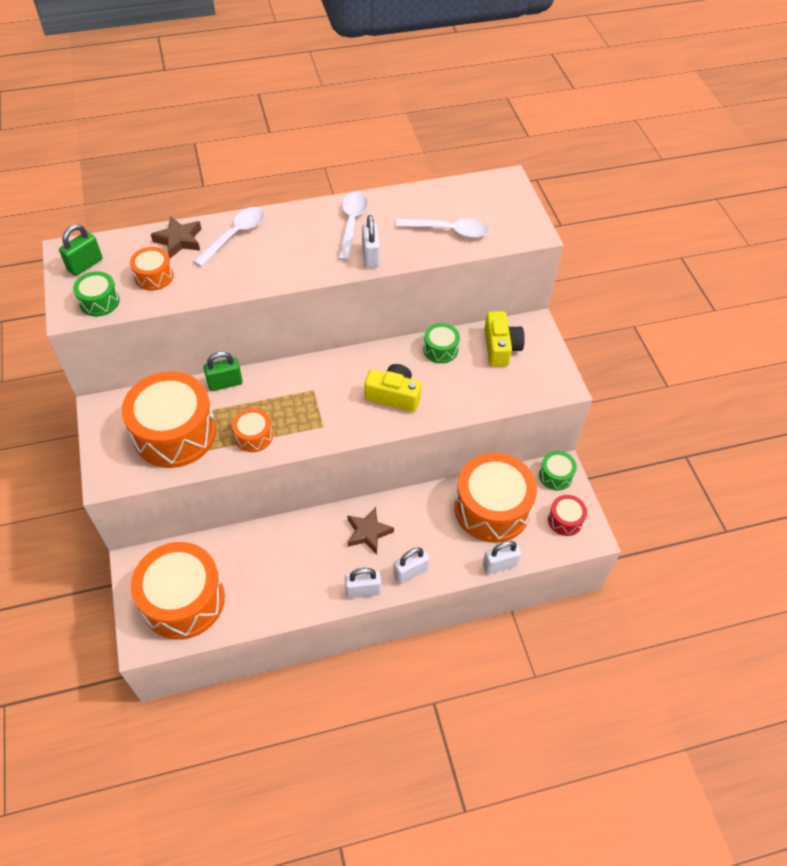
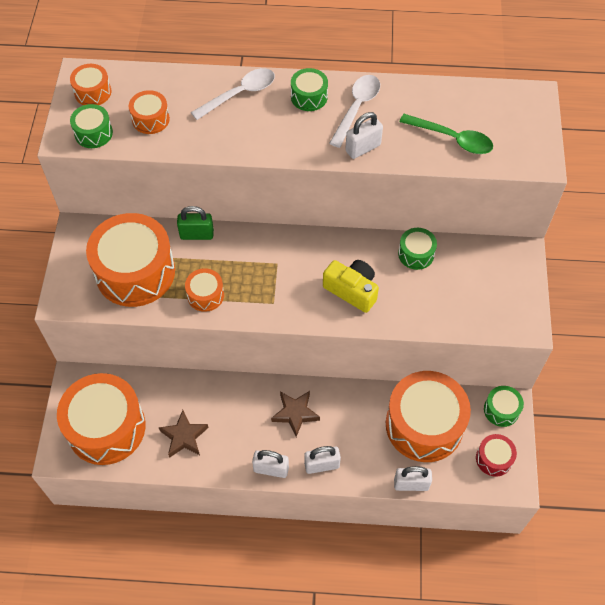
camera: 20 degrees right, 5 degrees up
green padlock [59,224,103,276] -> orange drum [70,64,111,105]
brown star [151,217,201,258] -> brown star moved to [159,410,209,458]
white padlock [362,215,380,268] -> white padlock turned 45 degrees clockwise [345,112,383,159]
white spoon [396,219,489,238] -> green spoon [399,114,493,154]
yellow camera [484,311,525,367] -> none
none -> green drum [291,68,328,111]

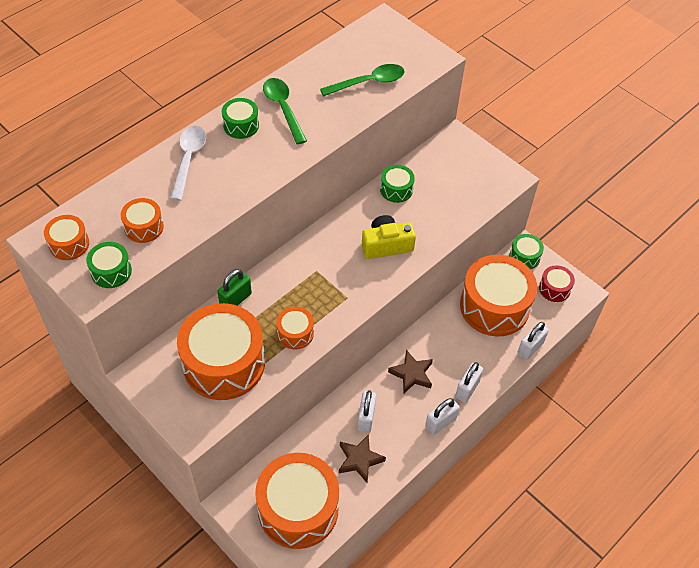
camera: 50 degrees left, 5 degrees down
white spoon [329,75,380,148] -> green spoon [263,78,307,145]
white padlock [345,112,383,159] -> white padlock moved to [357,390,376,433]

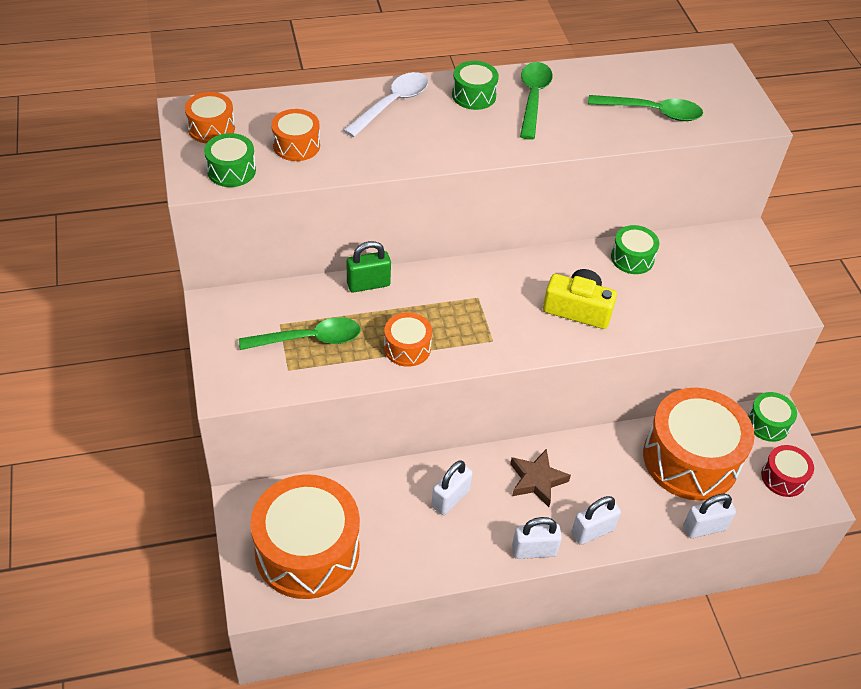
camera: 30 degrees right, 5 degrees down
orange drum [177,303,265,400] -> green spoon [239,317,361,350]
brown star [339,434,386,483] -> none

